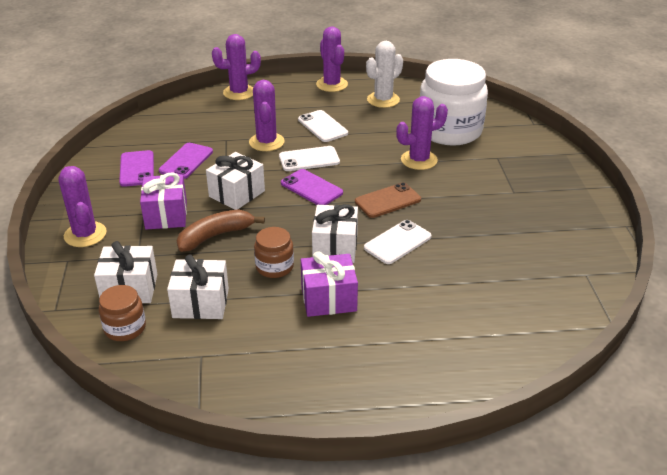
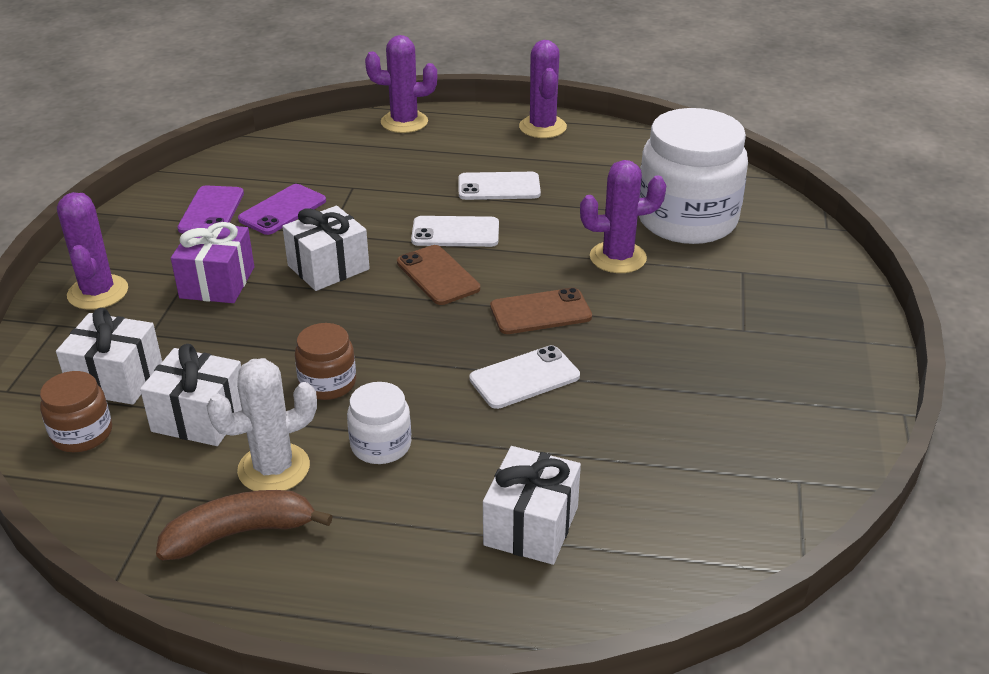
camera: 15 degrees right, 0 degrees up
brown banana [177,209,265,252] -> brown banana moved to [156,490,332,560]
purple cactus [249,80,285,151] -> none
purple phone [281,169,343,205] -> brown phone [397,245,480,305]
white phone [298,110,348,142] -> white phone turned 75 degrees counterclockwise [458,172,541,200]
purple gift [301,251,358,317] -> white jar [347,382,411,464]
white gift [312,204,358,263] -> white gift moved to [483,446,581,565]
white cactus [366,41,403,108] -> white cactus moved to [206,358,317,491]

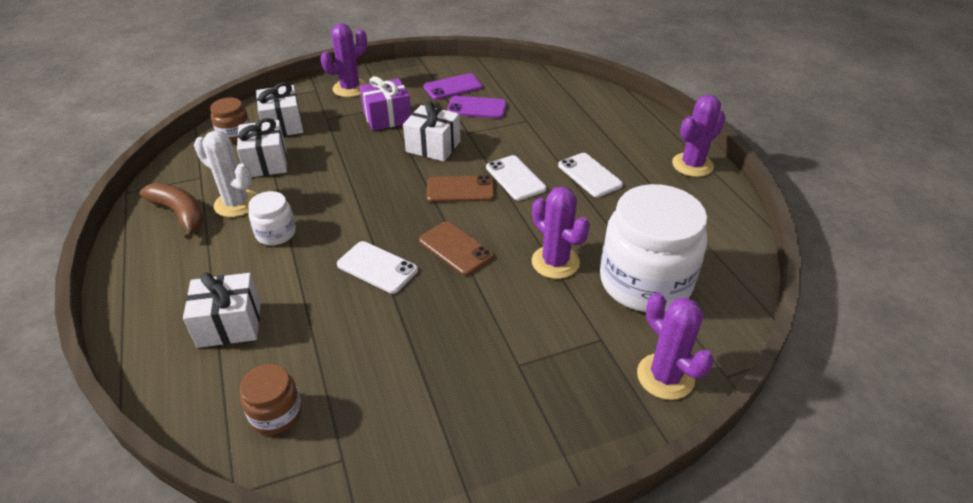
camera: 60 degrees right, 5 degrees up
brown jar [295,323,356,400] -> brown jar moved to [240,364,302,435]
purple cactus [365,35,437,133] -> purple cactus moved to [637,292,714,400]
brown phone [397,245,480,305] -> brown phone turned 60 degrees clockwise [427,175,494,202]

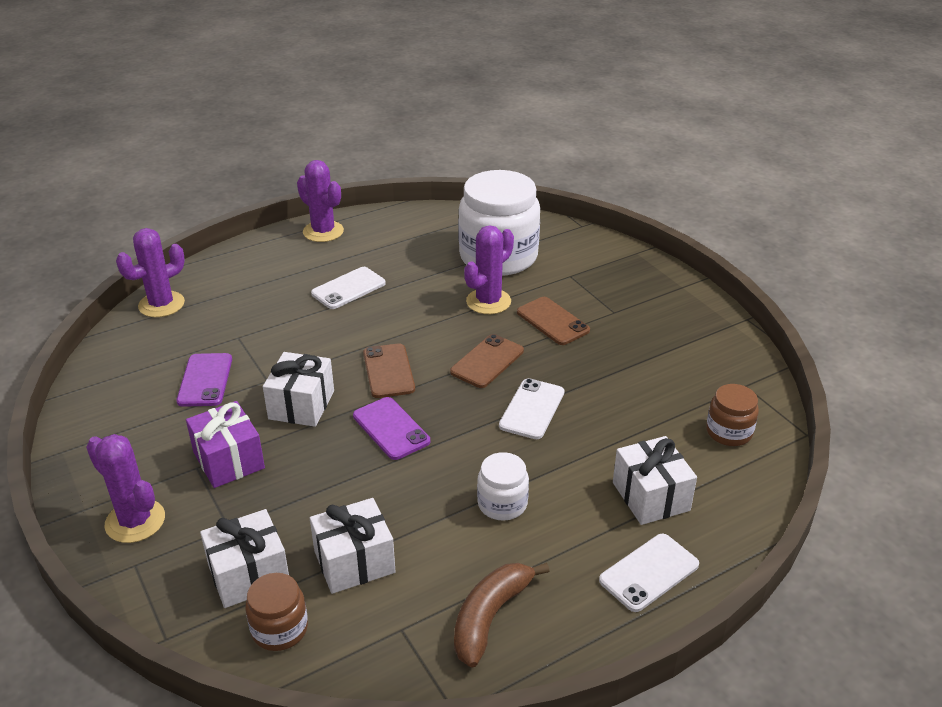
camera: 100 degrees left, 5 degrees down
white cactus [194,131,257,217] -> none
purple phone [424,73,483,100] -> purple phone moved to [353,397,430,460]
white phone [486,155,547,201] -> white phone moved to [599,534,699,612]
purple cactus [637,292,714,400] -> purple cactus moved to [116,228,185,317]
none -> brown phone [517,297,590,345]

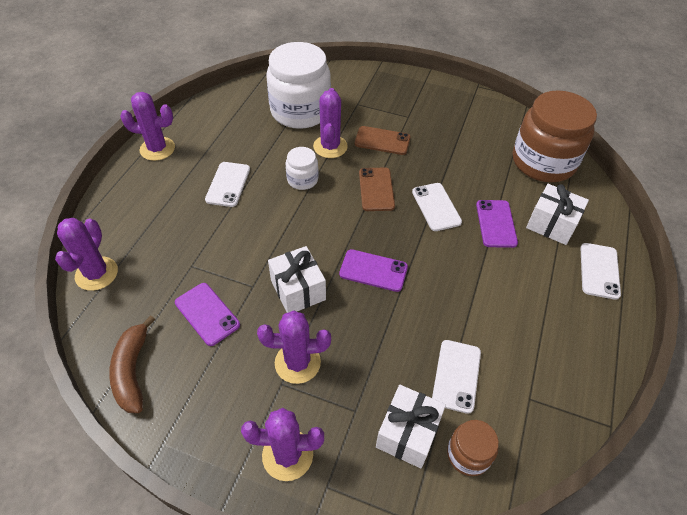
camera: 40 degrees left, 15 degrees up
purple gift [186,401,265,488] -> purple cactus [257,310,331,384]
white gift [310,498,396,594] -> white phone [432,340,481,414]
brown phone [363,343,415,398] -> none
brown banana [454,563,550,668] -> brown banana moved to [109,315,155,413]
white jar [477,452,529,520] -> white jar moved to [286,147,319,190]
brown jar [706,384,759,446] -> brown jar [513,90,597,182], size x2.13
none -> purple phone [476,200,518,248]

